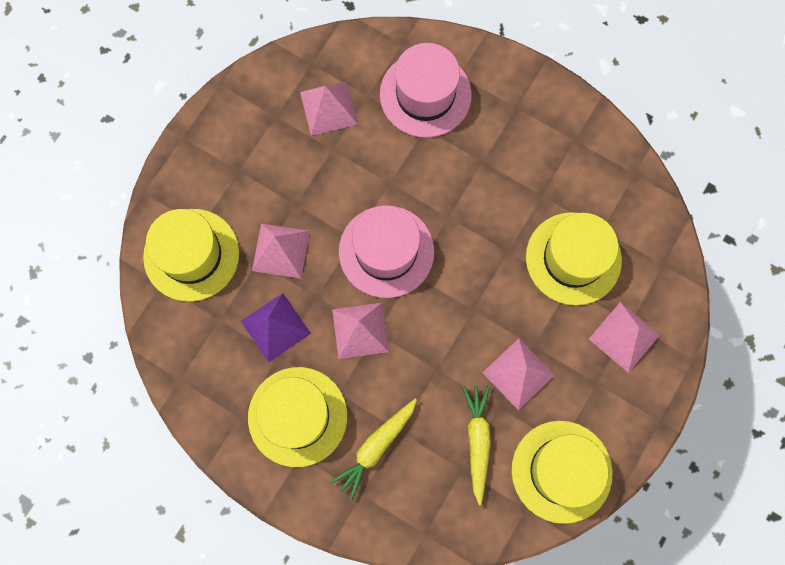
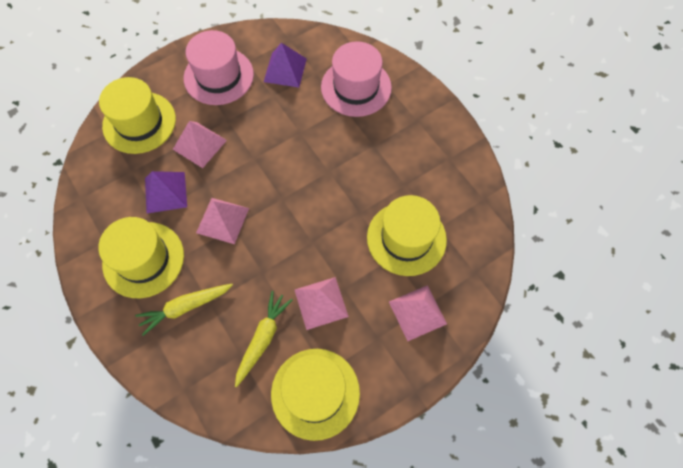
camera: 25 degrees right, 10 degrees down
pink pyramid [300,81,358,136] -> purple pyramid [264,43,307,88]
pink hat [339,205,434,298] -> pink hat moved to [184,30,254,105]

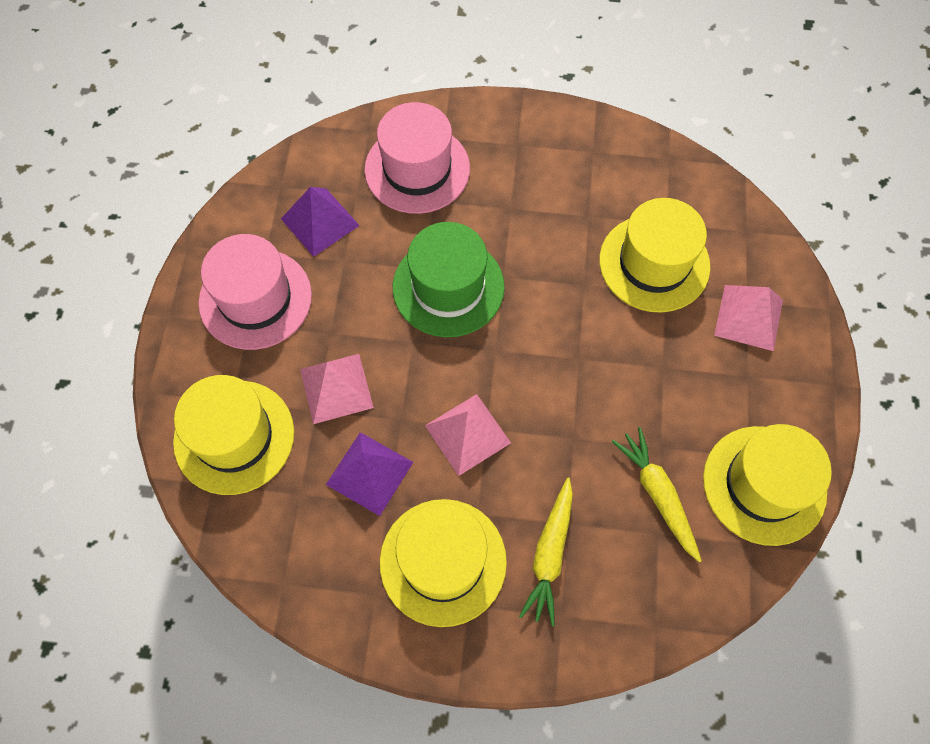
camera: 50 degrees left, 0 degrees up
pink pyramid [295,277,349,330] -> none
none -> green hat [393,222,505,337]

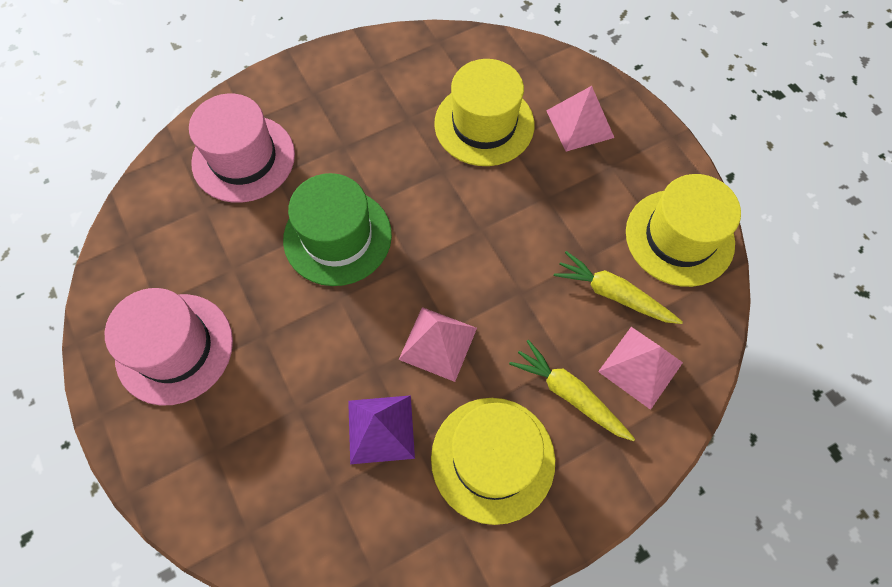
camera: 35 degrees left, 0 degrees up
yellow hat [173,375,294,495] -> none
purple pyramid [281,187,360,257] -> none
pink pyramid [300,354,374,424] -> pink pyramid moved to [598,327,683,410]
yellow carrot [519,477,573,626] -> yellow carrot turned 150 degrees clockwise [509,340,635,441]

